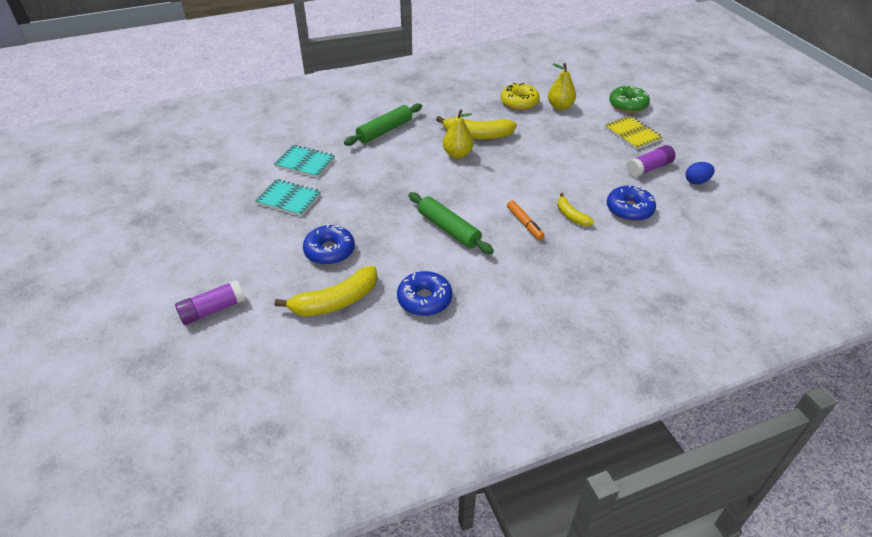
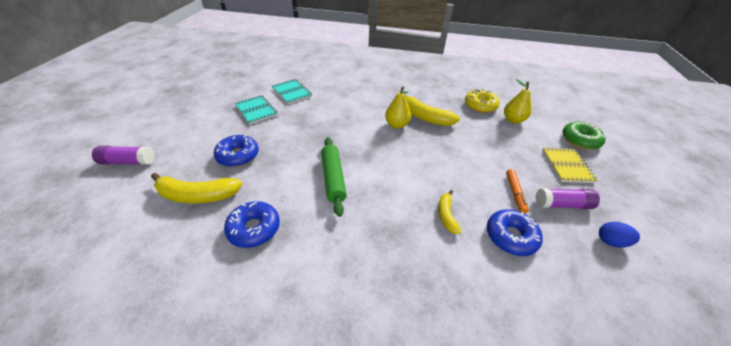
camera: 30 degrees right, 0 degrees up
green rolling pin [344,103,422,146] -> none
orange marker [507,200,545,240] -> orange marker moved to [506,169,529,213]

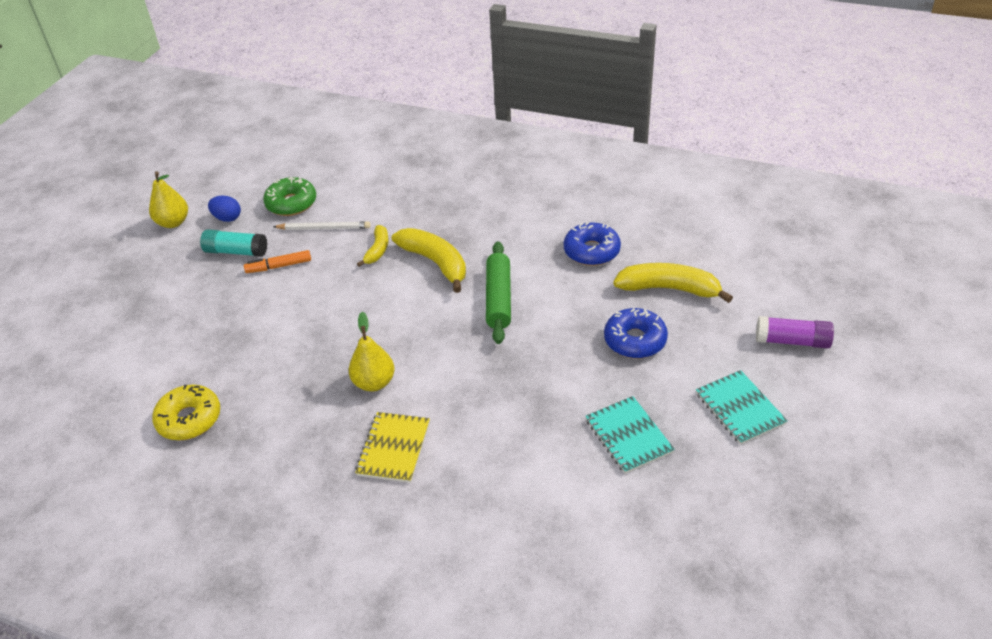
camera: 165 degrees left, 0 degrees up
turquoise notebook [272,79,312,104] -> turquoise notebook moved to [696,370,788,445]
yellow banana [404,93,460,126] -> yellow banana moved to [392,228,466,293]
blue donut [487,209,543,256] -> white pencil [273,221,371,230]
yellow pear [504,79,531,124] -> yellow pear moved to [149,171,188,228]
orange marker [506,169,529,213] -> orange marker turned 120 degrees counterclockwise [244,250,311,273]
purple glue stick [536,188,600,209] -> turquoise glue stick [200,229,267,257]
yellow notebook [542,148,598,183] -> yellow notebook moved to [355,412,430,483]
green donut [562,122,606,150] -> green donut moved to [263,177,316,216]

